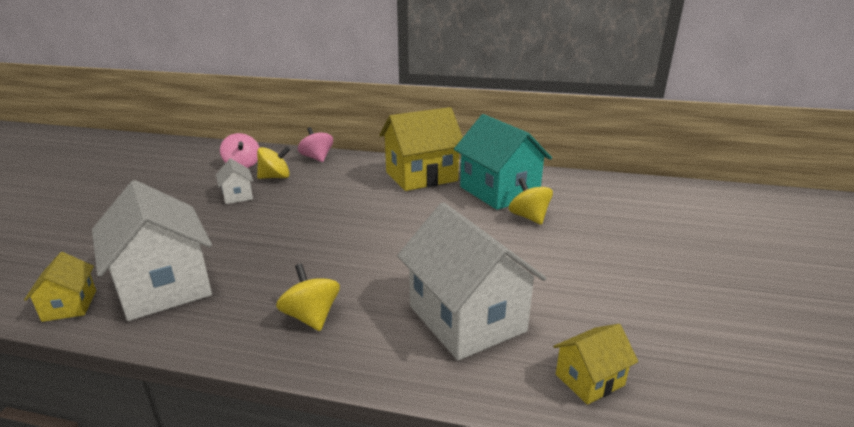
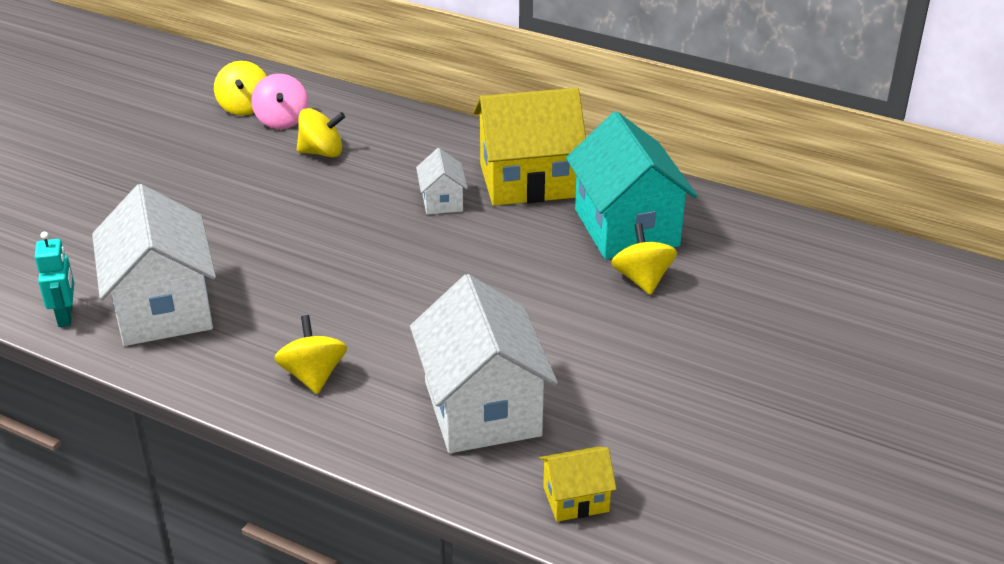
camera: 15 degrees right, 10 degrees up
yellow house [24,252,96,322] -> turquoise robot [35,232,74,327]
white house [216,159,254,204] -> white house moved to [416,148,468,215]
pink spinning top [298,127,333,162] -> none
none -> yellow spinning top [214,61,267,116]

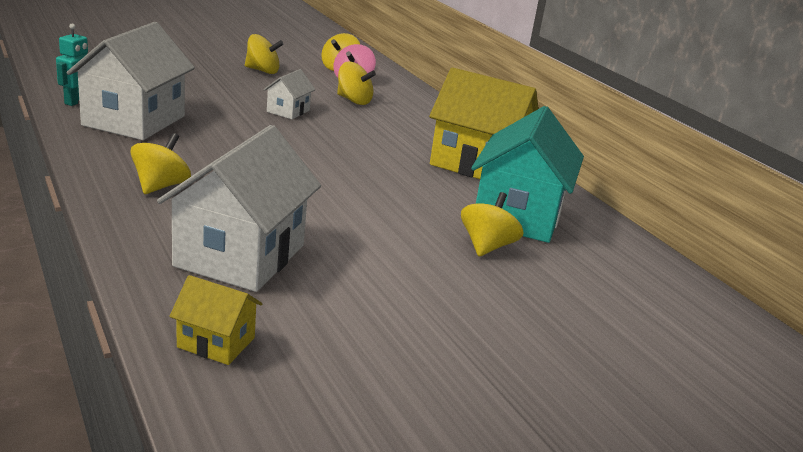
camera: 30 degrees right, 10 degrees down
white house [416,148,468,215] -> white house moved to [263,69,316,119]
none -> yellow spinning top [245,34,284,74]

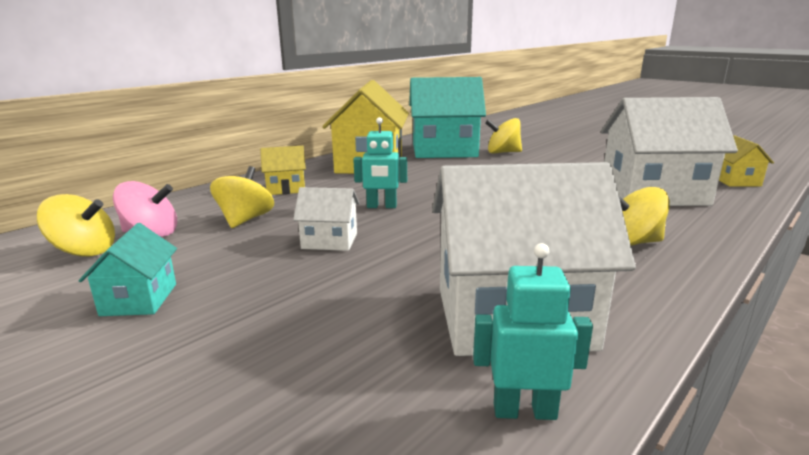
camera: 105 degrees left, 5 degrees down
yellow spinning top [245,34,284,74] -> turquoise house [79,223,177,316]
none -> yellow house [260,146,306,195]
none -> turquoise robot [353,117,407,208]

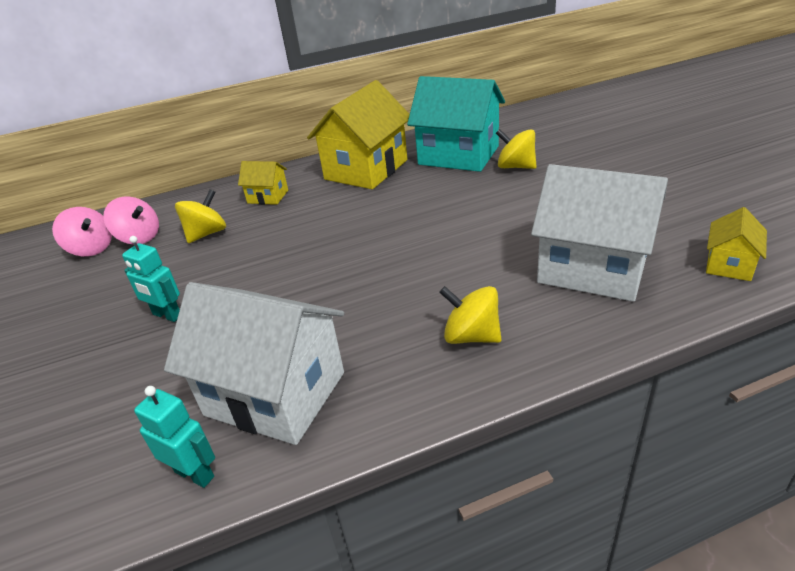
camera: 30 degrees right, 15 degrees up
yellow spinning top [37,194,115,257] -> pink spinning top [52,207,112,256]
turquoise house [79,223,177,316] -> none
white house [293,187,360,251] -> none
turquoise robot [353,117,407,208] -> turquoise robot moved to [122,236,180,322]

